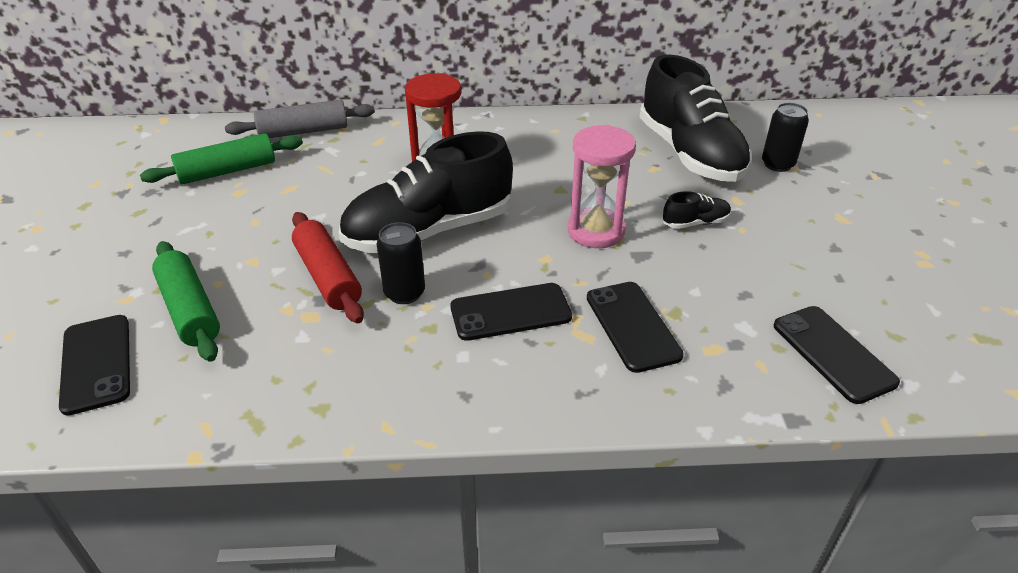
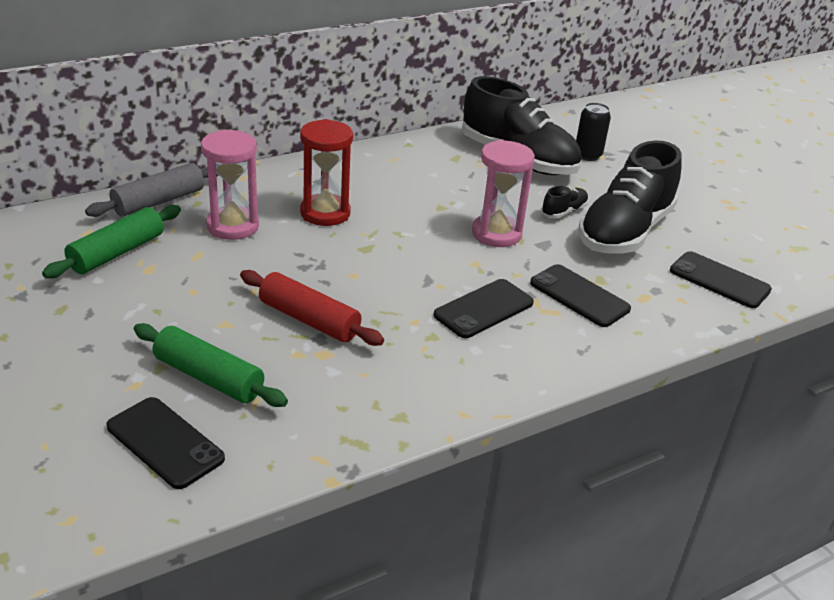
camera: 30 degrees left, 5 degrees down
black shoe [338,131,513,253] -> black shoe moved to [579,141,682,254]
black can [377,222,425,304] -> none
none -> pink hourglass [201,129,259,240]

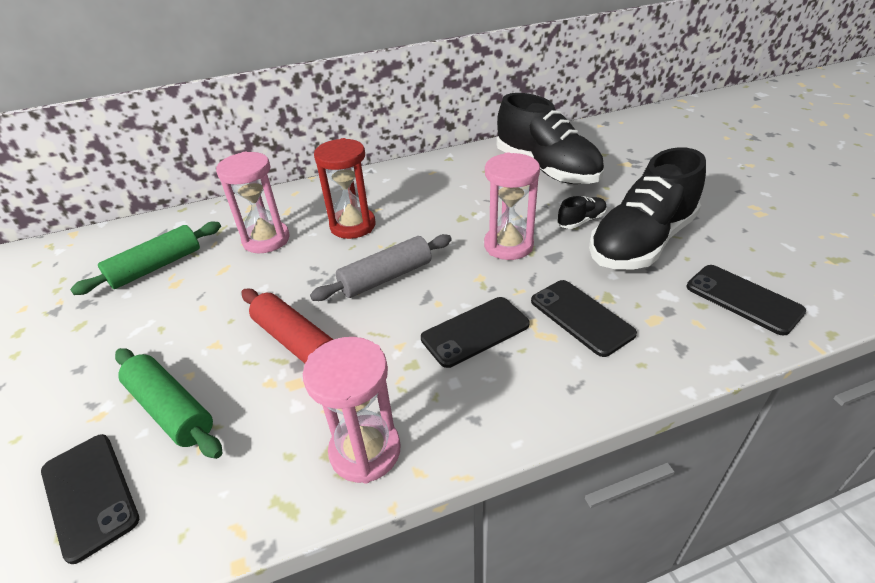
camera: 15 degrees right, 5 degrees up
grey rolling pin [85,163,219,217] -> grey rolling pin moved to [310,234,452,301]
black can [576,102,611,161] -> none
none -> pink hourglass [303,337,401,483]

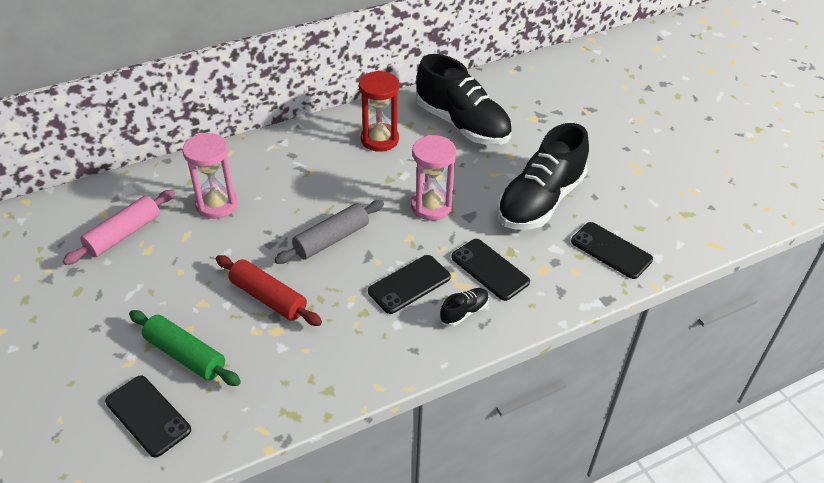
camera: 10 degrees left, 5 degrees up
green rolling pin [70,222,221,295] -> pink rolling pin [63,190,175,265]
pink hourglass [303,337,401,483] -> none
red hourglass [314,138,375,239] -> red hourglass moved to [359,71,399,152]
black shoe [557,196,607,229] -> black shoe moved to [440,288,489,326]

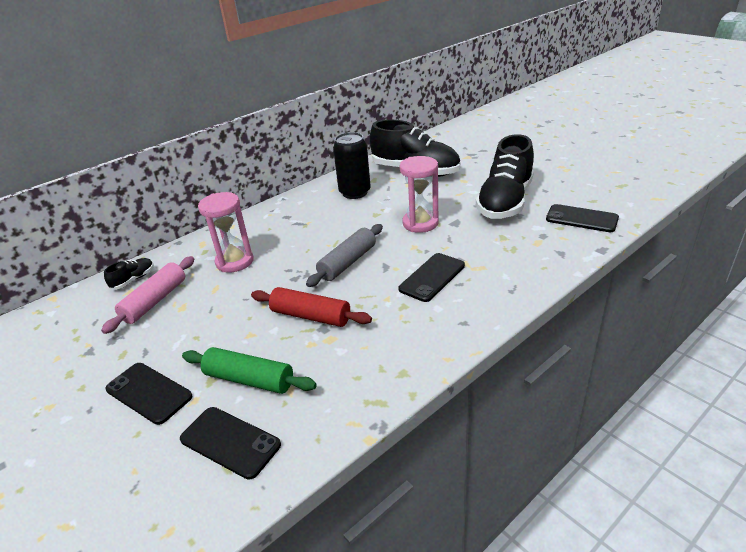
camera: 10 degrees left, 10 degrees down
red hourglass [359,71,399,152] -> black can [333,132,371,199]
black shoe [440,288,489,326] -> black shoe moved to [104,258,154,289]
black phone [451,239,530,301] -> black phone moved to [105,363,193,425]

